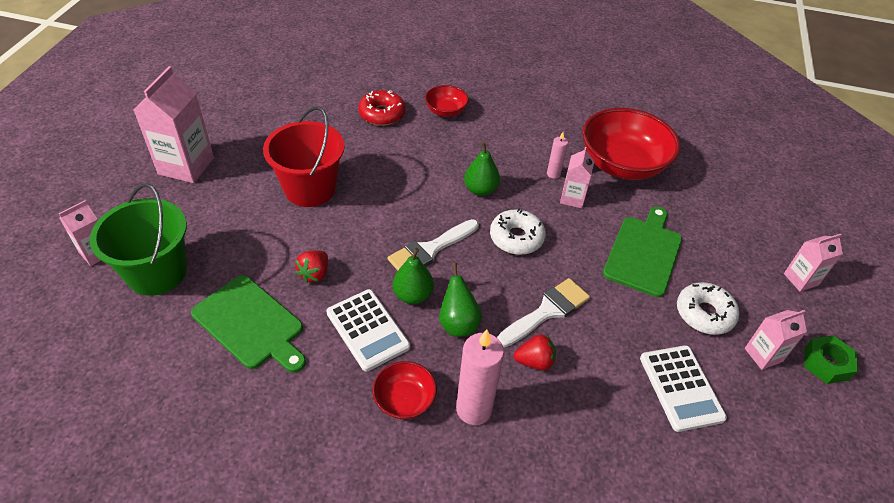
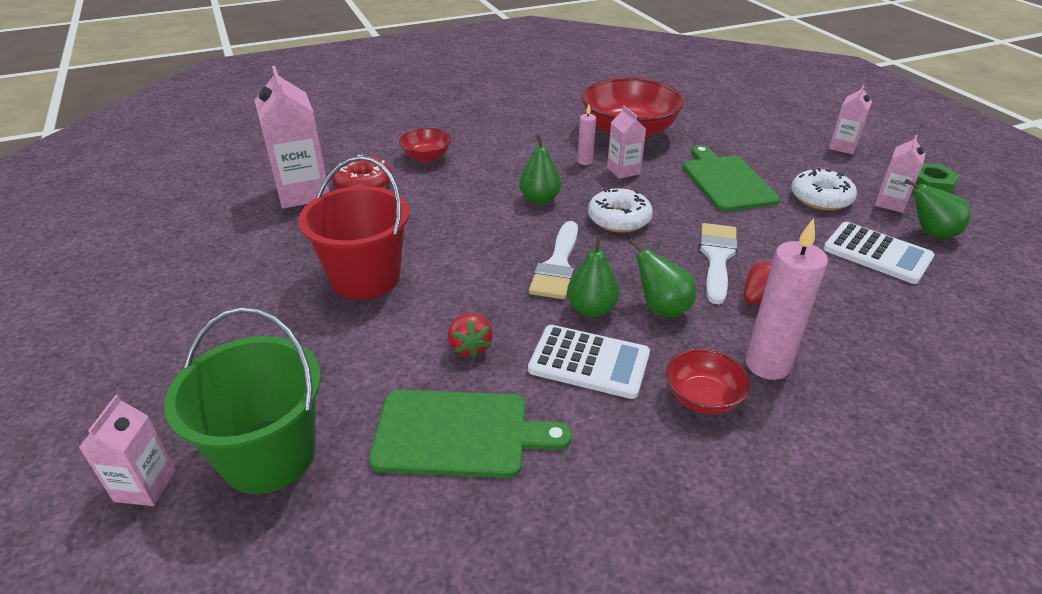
camera: 35 degrees left, 10 degrees down
pink carton [134,66,214,183] -> pink carton moved to [255,66,329,209]
none -> green pear [904,179,971,238]

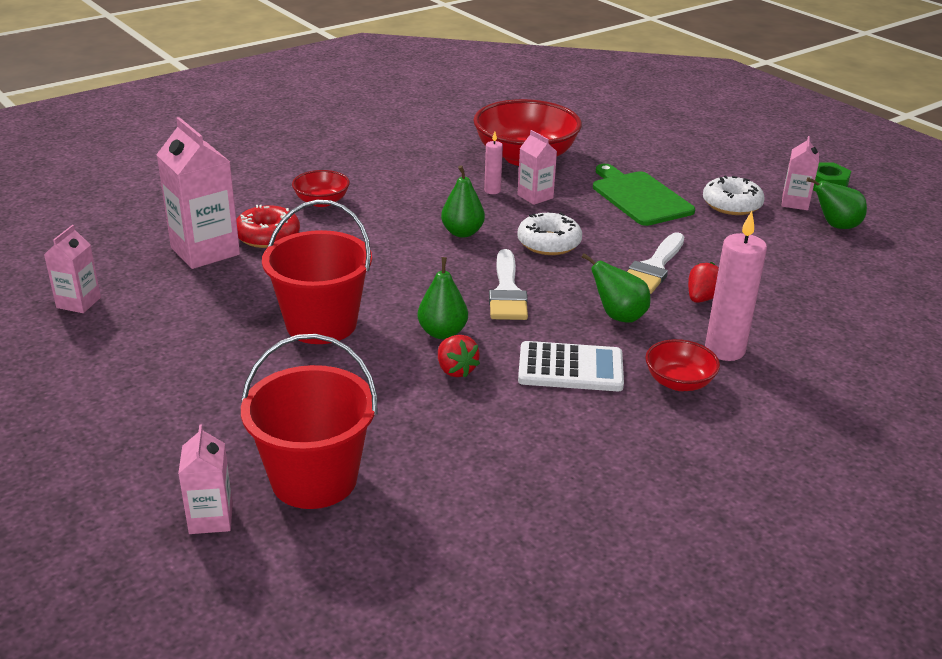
camera: 15 degrees left, 5 degrees down
green bucket [164,307,321,494] -> red bucket [241,334,378,509]
green cutting board [369,390,572,478] -> none
green pear [567,235,620,317] -> green pear moved to [417,257,468,339]
white brush [699,223,738,304] -> white brush turned 150 degrees counterclockwise [627,232,684,294]
white calculator [823,222,935,284] -> none
pink carton [829,85,872,154] -> pink carton moved to [44,225,101,313]

